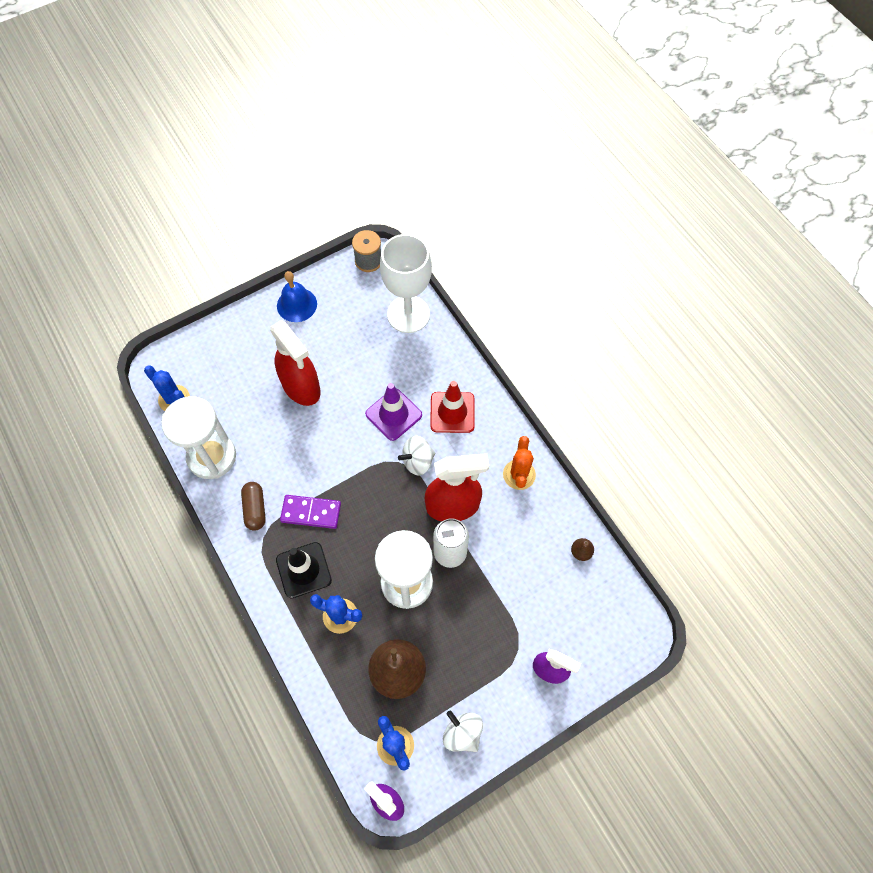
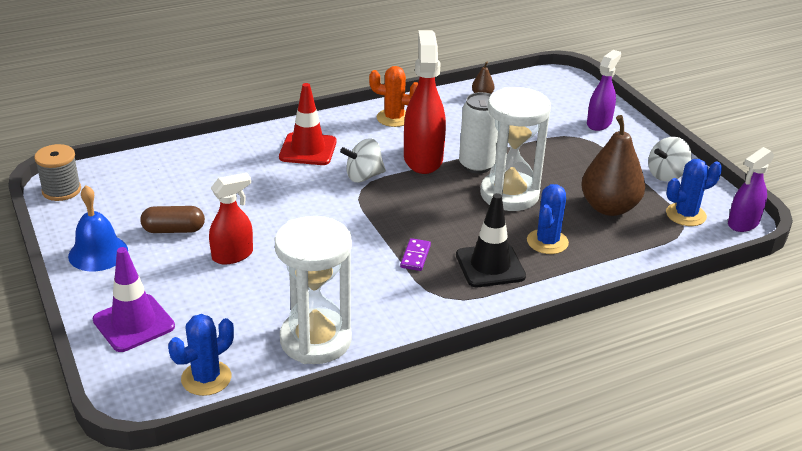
camera: 85 degrees left, 30 degrees down
brown capsule [241,482,266,531] -> brown capsule moved to [140,206,205,233]
red spray bottle [270,320,321,406] -> red spray bottle [209,173,253,264], size x0.62
purple domino [280,495,341,529] -> purple domino [400,238,431,271], size x0.61
purple traffic cone [365,383,422,441] -> purple traffic cone moved to [93,247,175,352]
white goblet [380,234,432,333] -> none
white spinning top [398,435,436,475] -> white spinning top turned 90 degrees clockwise [340,139,386,182]

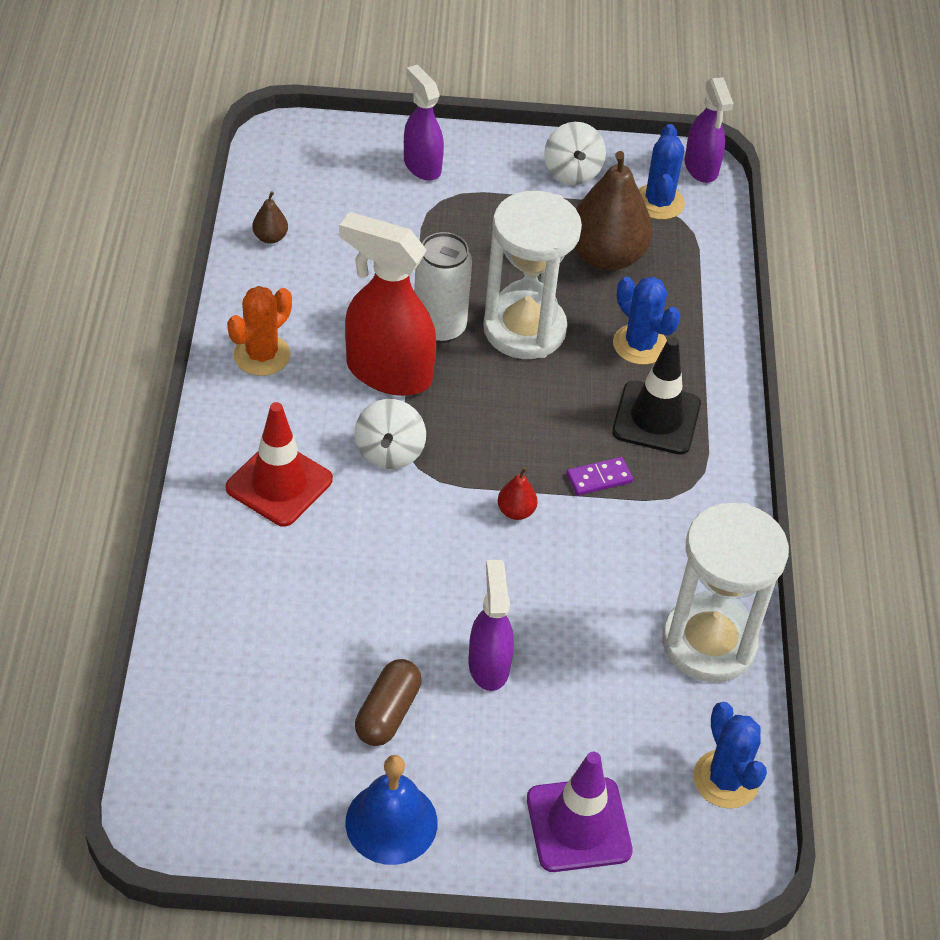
camera: 65 degrees left, 15 degrees up
grey spool [34,144,81,201] -> none
red spray bottle [209,173,253,264] -> purple spray bottle [469,560,514,691]
purple domino [400,238,431,271] -> purple domino turned 60 degrees counterclockwise [566,457,633,496]
none -> red pear [498,467,538,520]

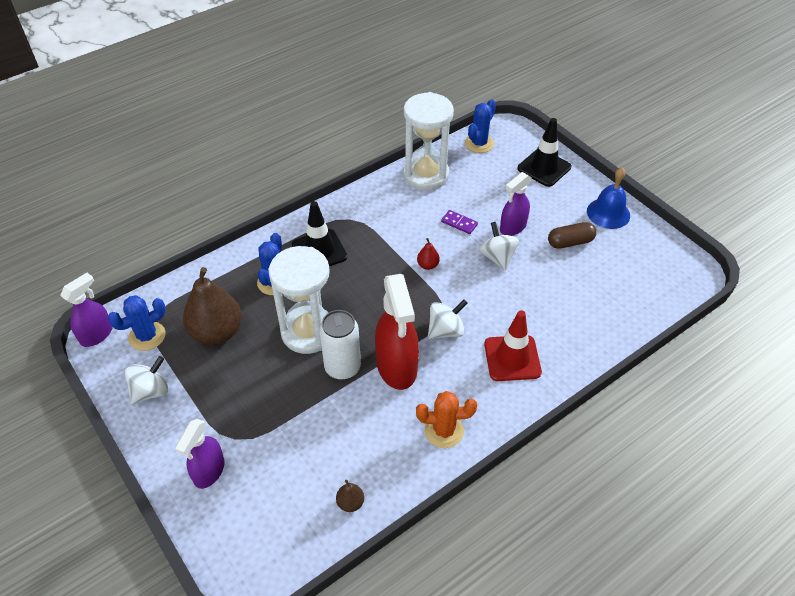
camera: 125 degrees left, 0 degrees up
purple traffic cone [527,752,633,872] -> black traffic cone [517,118,571,187]
purple domino [566,457,633,496] -> purple domino moved to [441,210,478,234]
none -> white spinning top [479,222,519,271]

